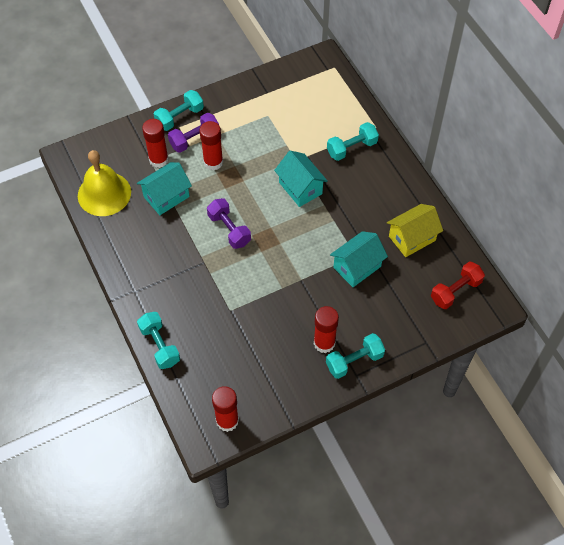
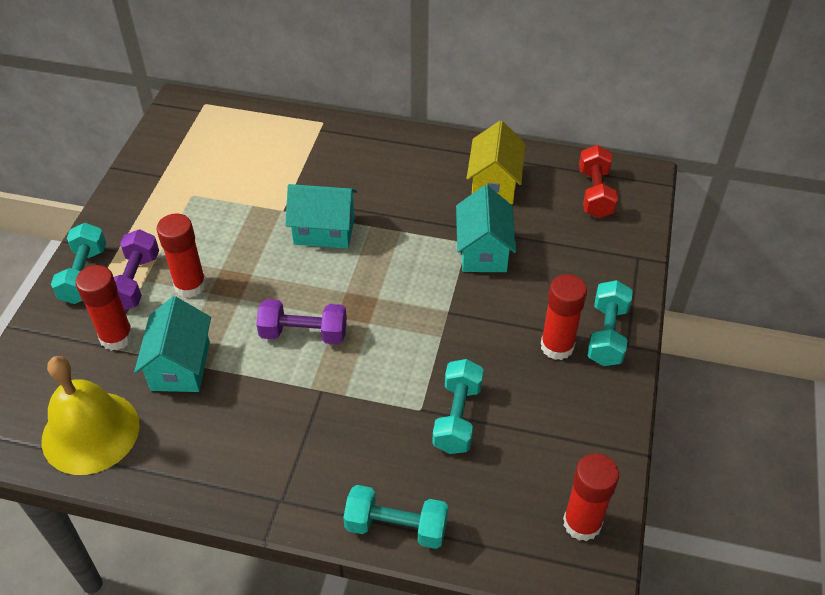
camera: 50 degrees left, 10 degrees down
turquoise dumbbell [327,122,379,161] -> turquoise dumbbell moved to [432,359,484,454]

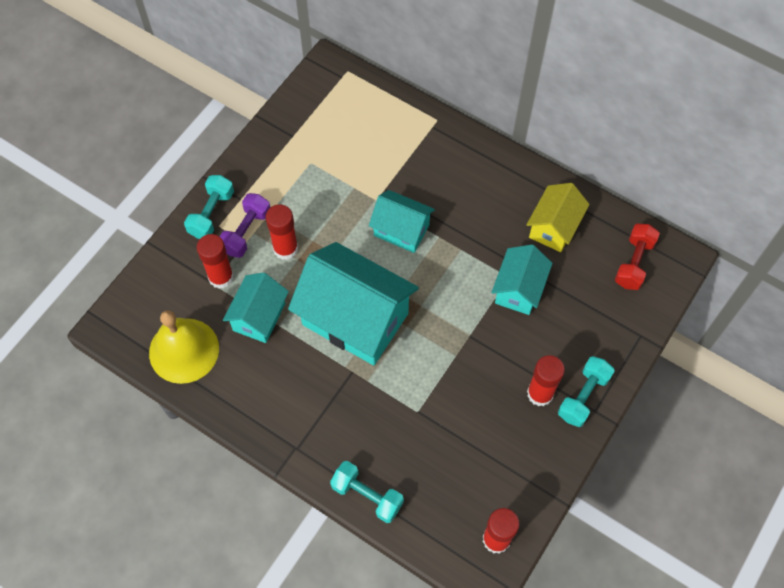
camera: 20 degrees right, 15 degrees up
purple dumbbell [256,299,347,344] -> turquoise house [288,242,419,365]
turquoise dumbbell [432,359,484,454] -> none

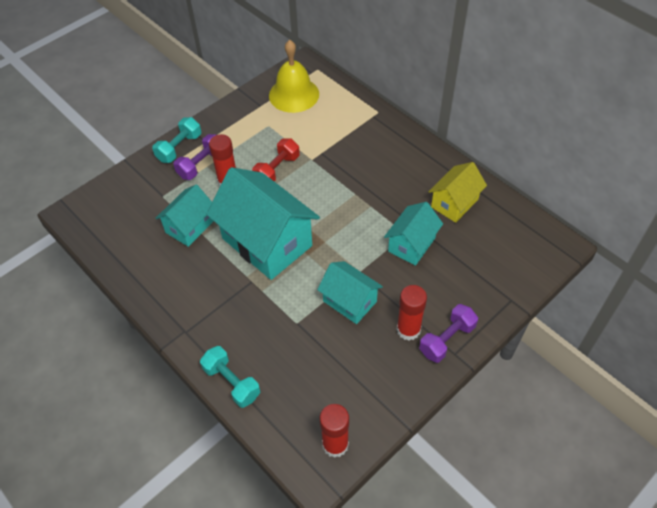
camera: 15 degrees right, 10 degrees down
yellow bell [149,310,219,384] -> yellow bell moved to [269,40,319,113]
red glue stick [197,234,234,289] -> none
turquoise house [369,190,435,253] -> turquoise house moved to [317,261,383,324]
turquoise dumbbell [558,356,614,427] -> purple dumbbell [419,304,478,363]
red dumbbell [615,224,660,290] -> red dumbbell moved to [252,139,300,182]

